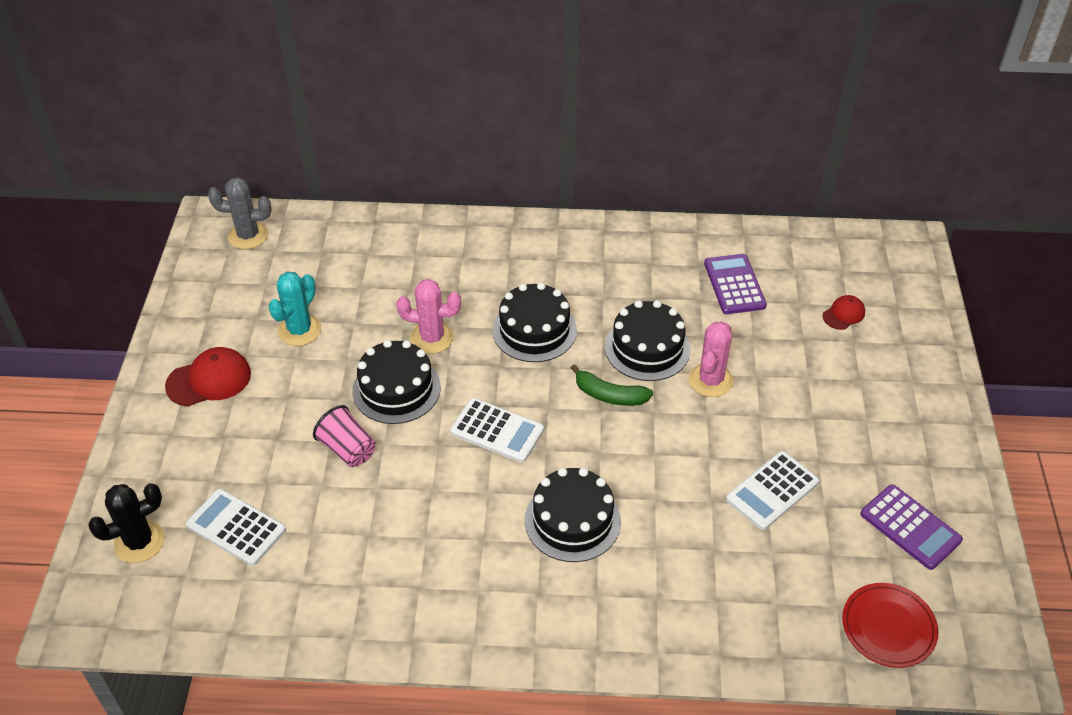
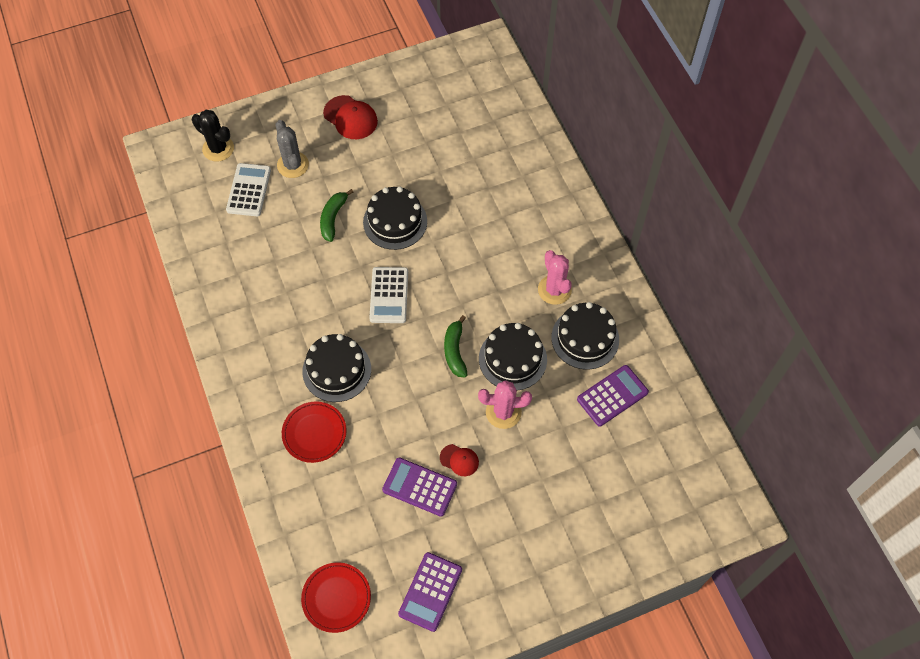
camera: 65 degrees right, 15 degrees up
grey cactus [208,177,272,249] -> grey cactus moved to [276,120,309,178]
turquoise cactus [268,272,321,346] -> none
pink cup [313,405,375,467] -> green banana [320,189,353,242]
pink cactus [396,279,461,354] -> pink cactus moved to [538,250,572,305]
black cake [492,282,577,362] -> black cake moved to [552,302,619,370]
white calculator [726,451,819,530] -> purple calculator [382,457,457,517]
red cap [822,295,865,330] -> red cap moved to [440,444,479,476]
none -> red plate [282,401,347,463]

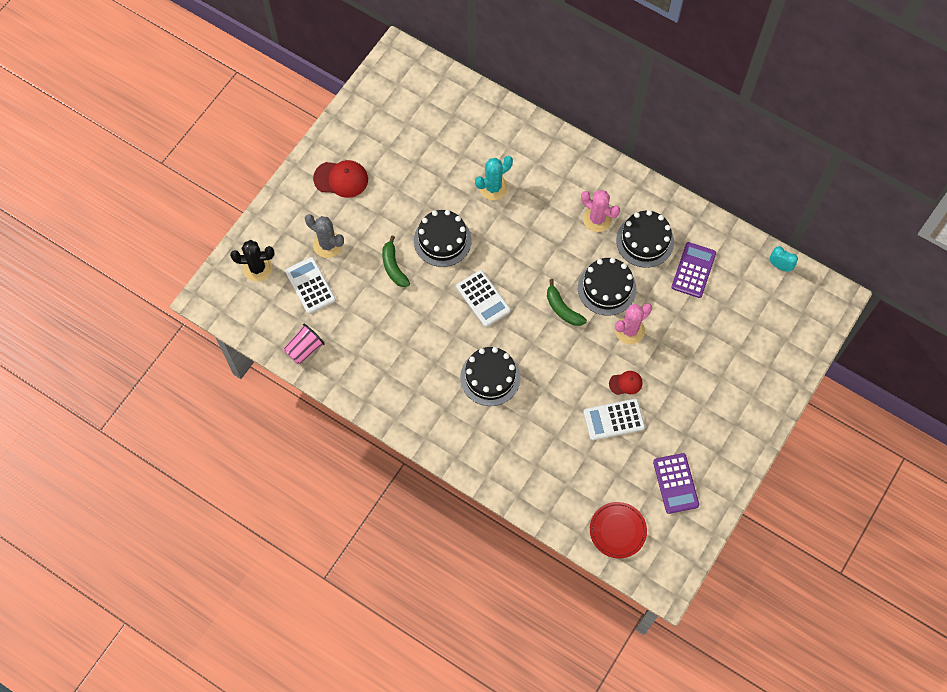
camera: 35 degrees left, 5 degrees up
red plate [282,401,347,463] -> none
purple calculator [382,457,457,517] -> white calculator [583,399,645,440]
none -> pink cup [284,324,325,364]
none -> turquoise cactus [475,156,513,200]
none -> turquoise clock [770,246,798,272]

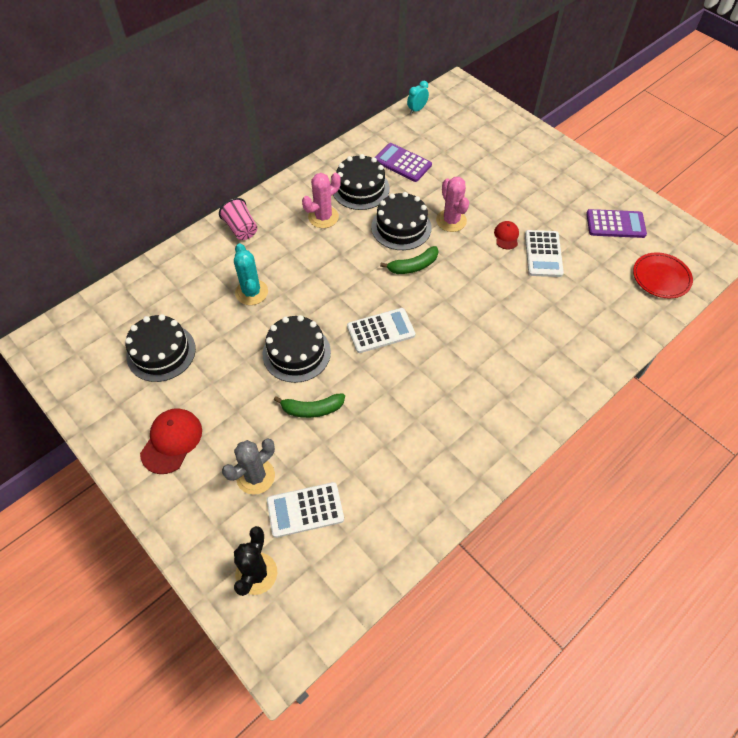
camera: 75 degrees left, 10 degrees down
pink cup [284,324,325,364] -> pink cup moved to [219,198,257,240]
black cake [460,347,520,406] -> black cake moved to [125,314,196,382]

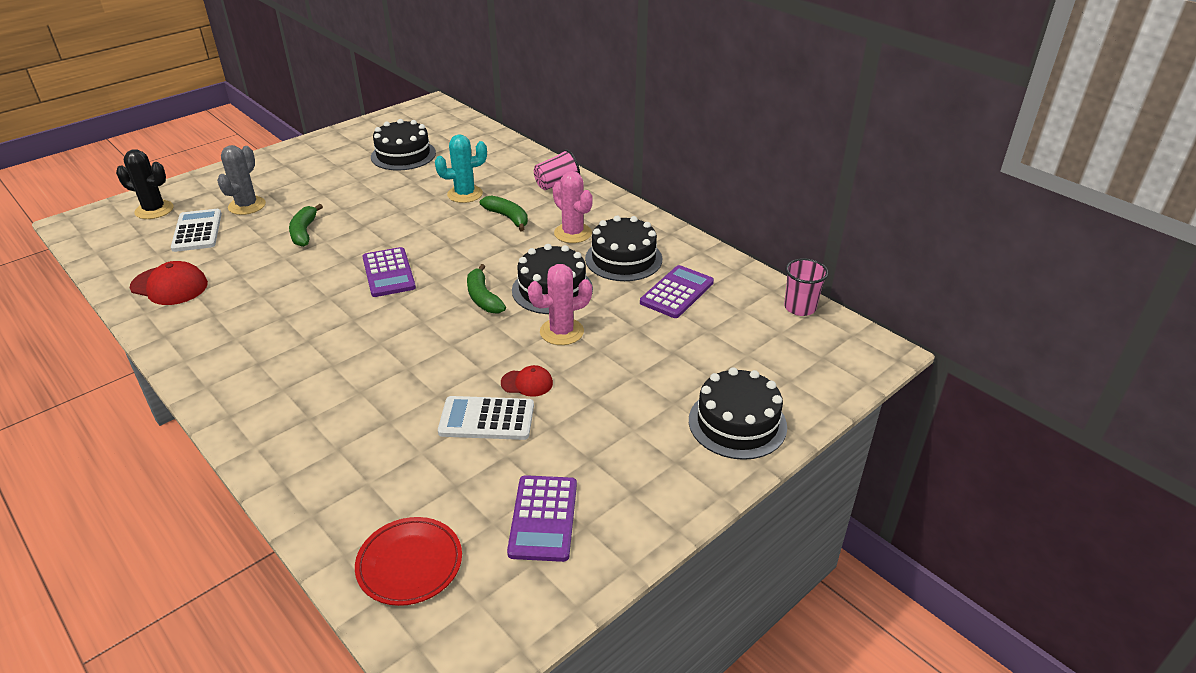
camera: 90 degrees right, 20 degrees down
red cap [140,408,202,474] -> red cap moved to [130,261,208,305]
grey cactus [222,438,275,495] -> grey cactus turned 60 degrees clockwise [217,145,266,215]
black cake [263,315,331,383] -> black cake moved to [689,367,787,460]
white calculator [347,308,415,353] -> purple calculator [362,247,416,297]
turquoise clock [407,81,429,114] -> pink cup [784,258,828,316]
none -> green banana [480,196,528,231]

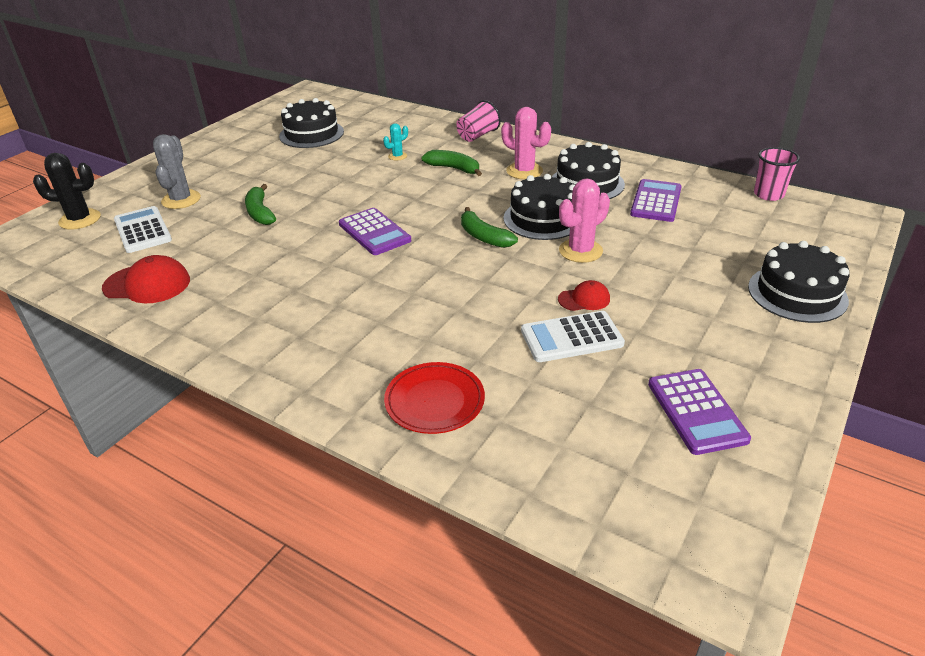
camera: 15 degrees left, 0 degrees up
red plate [355,517,462,606] -> red plate moved to [384,362,485,434]
turquoise cactus [435,135,487,203] -> turquoise cactus [383,123,408,160], size x0.55

